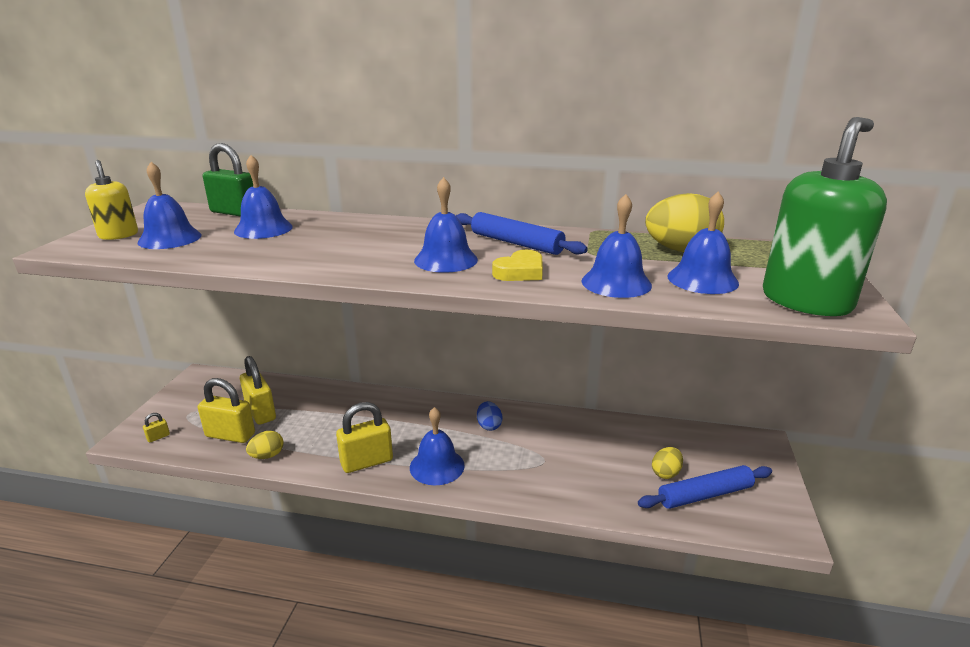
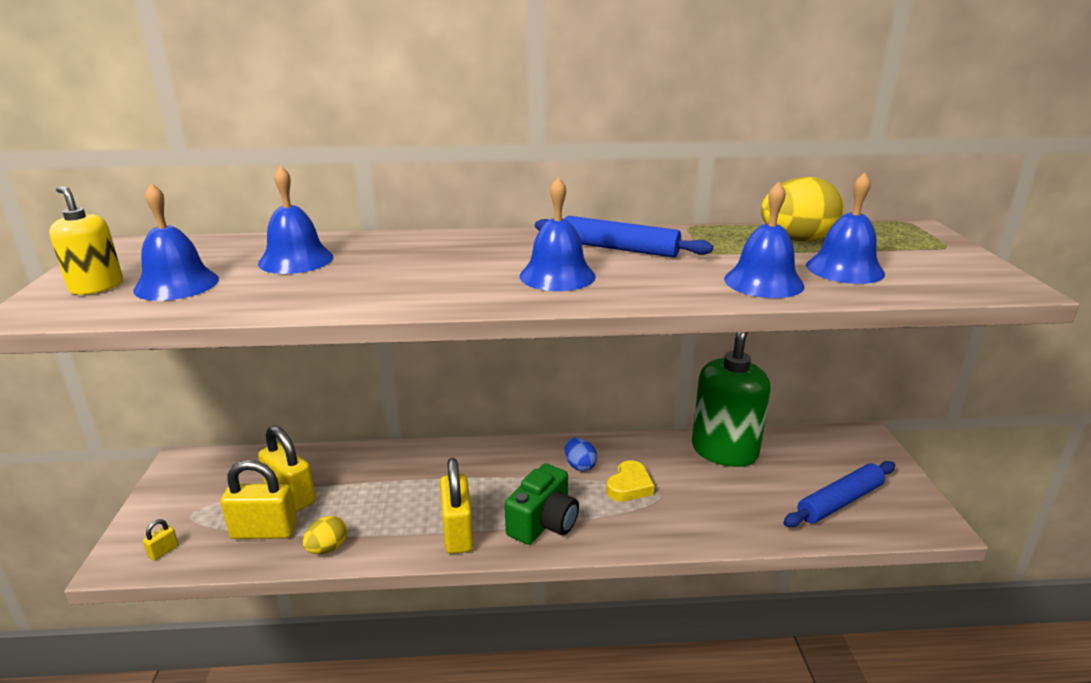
camera: 15 degrees left, 0 degrees up
green padlock [203,143,253,217] -> none
yellow padlock [336,402,393,473] -> yellow padlock turned 60 degrees counterclockwise [440,458,474,554]
blue bell [410,407,465,485] -> green camera [505,464,579,545]
yellow heart [492,250,543,281] -> yellow heart moved to [606,460,655,502]
yellow egg [652,447,683,479] -> none
green soap dispenser [763,117,887,316] -> green soap dispenser moved to [692,332,771,467]

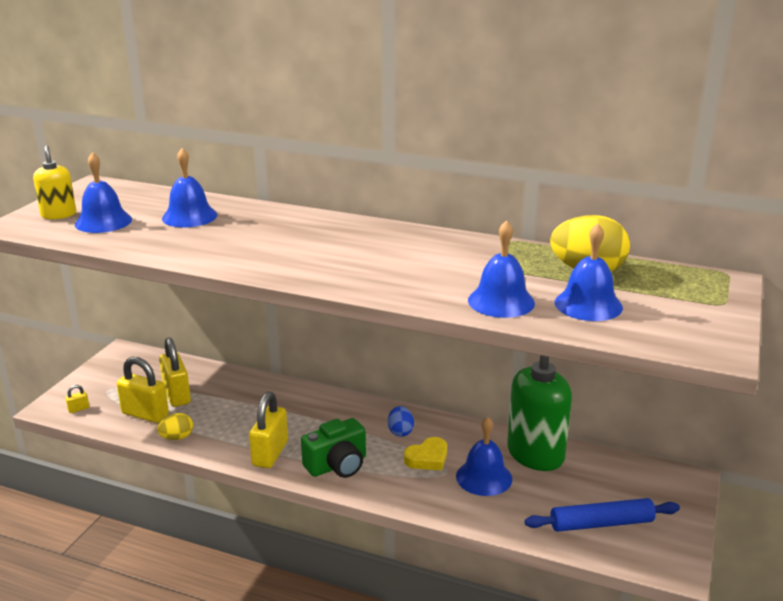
camera: 25 degrees right, 0 degrees up
blue bell [520,177,596,291] -> blue bell moved to [456,417,512,496]
blue rolling pin [535,216,713,258] -> none

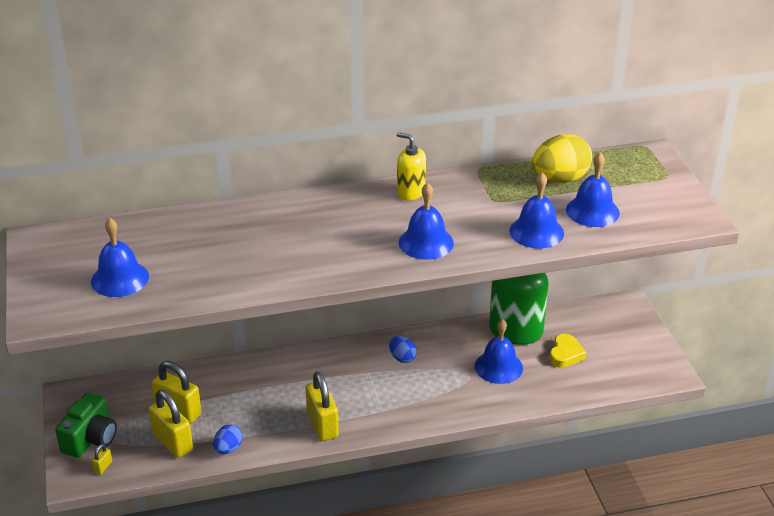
camera: 35 degrees left, 10 degrees up
yellow soap dispenser [33,145,76,219] -> yellow soap dispenser moved to [397,132,426,200]
yellow padlock [117,357,169,423] -> yellow padlock turned 60 degrees clockwise [148,390,193,458]
yellow egg [157,413,193,440] -> blue egg [213,425,242,454]
blue bell [162,148,217,227] -> blue bell moved to [399,183,454,260]
green camera [301,418,366,478] -> green camera moved to [55,392,117,458]
yellow heart [404,437,447,470] -> yellow heart moved to [549,334,586,368]
blue rolling pin [525,498,680,532] -> none

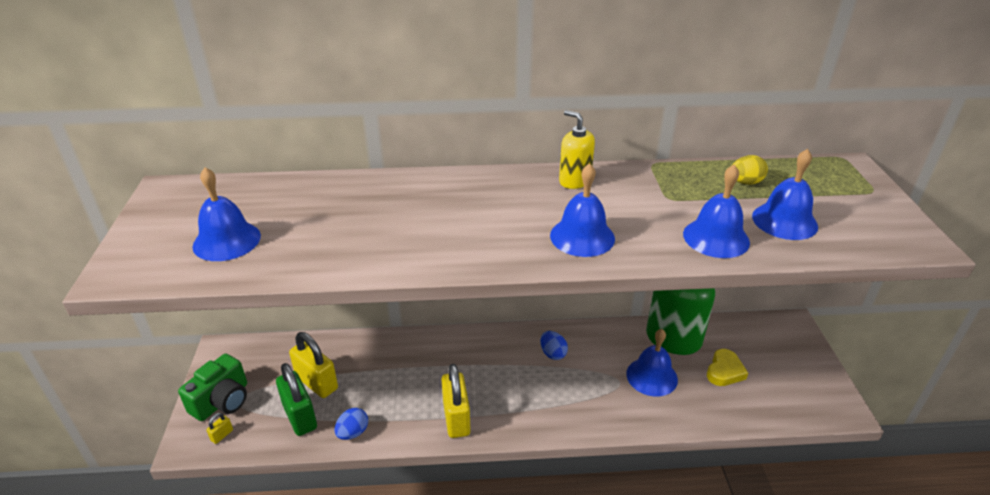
camera: 10 degrees right, 0 degrees up
yellow padlock [148,390,193,458] -> green padlock [276,363,317,436]
yellow egg [532,134,592,183] -> yellow egg [732,155,768,185], size x0.54

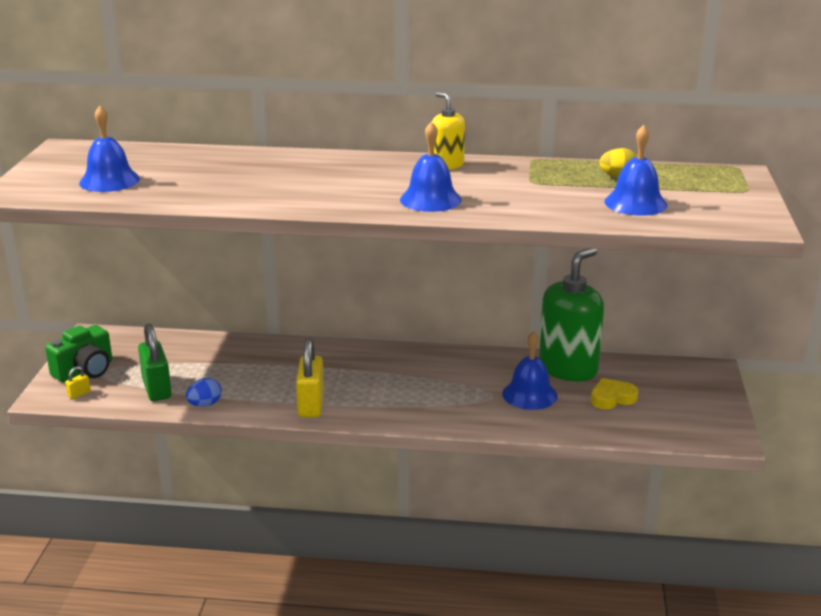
camera: 10 degrees right, 10 degrees down
yellow padlock [289,332,338,398] -> none
blue egg [540,331,568,360] -> none
blue bell [683,164,750,258] -> none
yellow heart [707,349,748,386] -> yellow heart turned 150 degrees counterclockwise [591,378,638,409]

